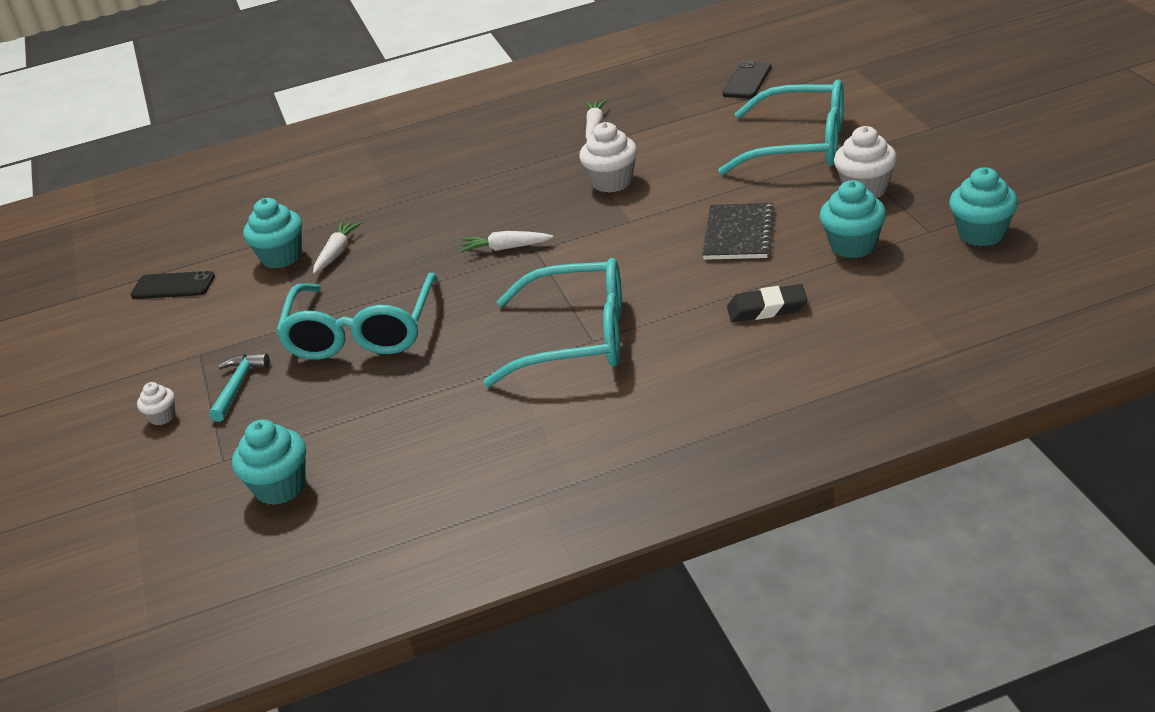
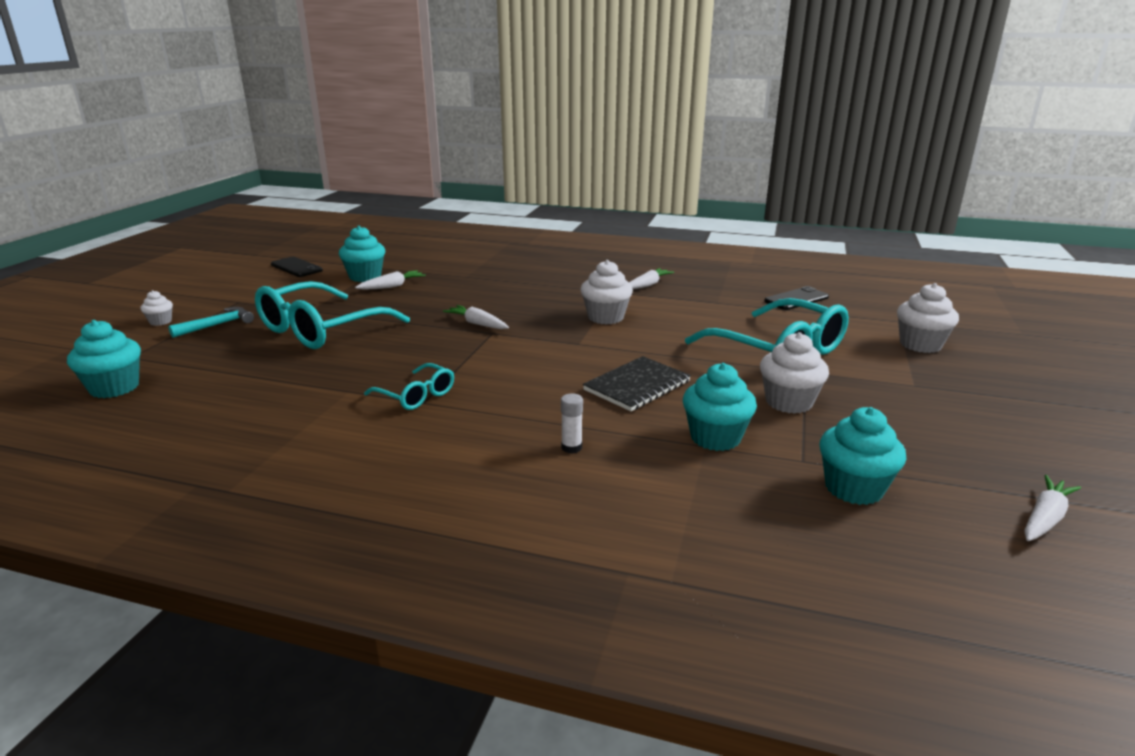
camera: 30 degrees right, 10 degrees down
turquoise glasses [484,258,622,387] -> turquoise glasses [364,363,454,410], size x0.50
black eraser [727,284,807,322] -> white glue stick [561,393,583,454]
none -> white cupcake [897,283,959,353]
none -> white carrot [1024,475,1081,541]

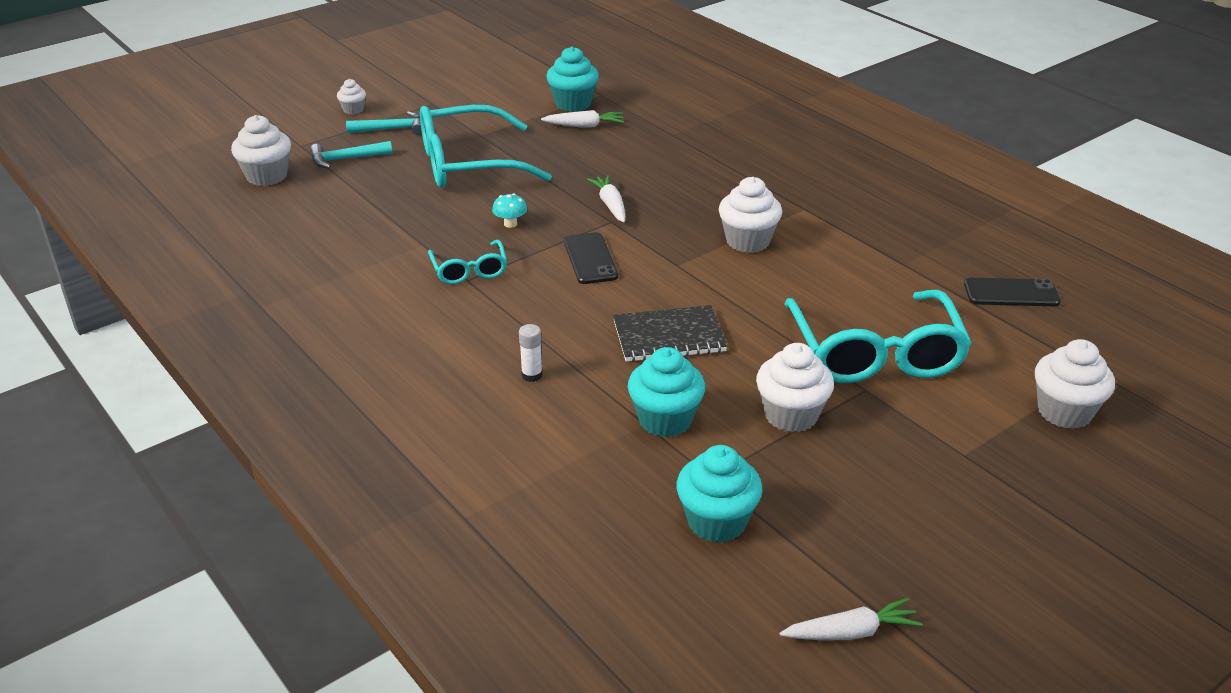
camera: 35 degrees right, 10 degrees up
turquoise cupcake [67,320,141,398] -> white cupcake [231,115,291,186]
black phone [271,257,323,277] -> black phone moved to [564,232,618,284]
white carrot [629,268,674,289] -> none
none -> turquoise hammer [310,141,392,168]
none -> turquoise mushroom [492,193,527,228]

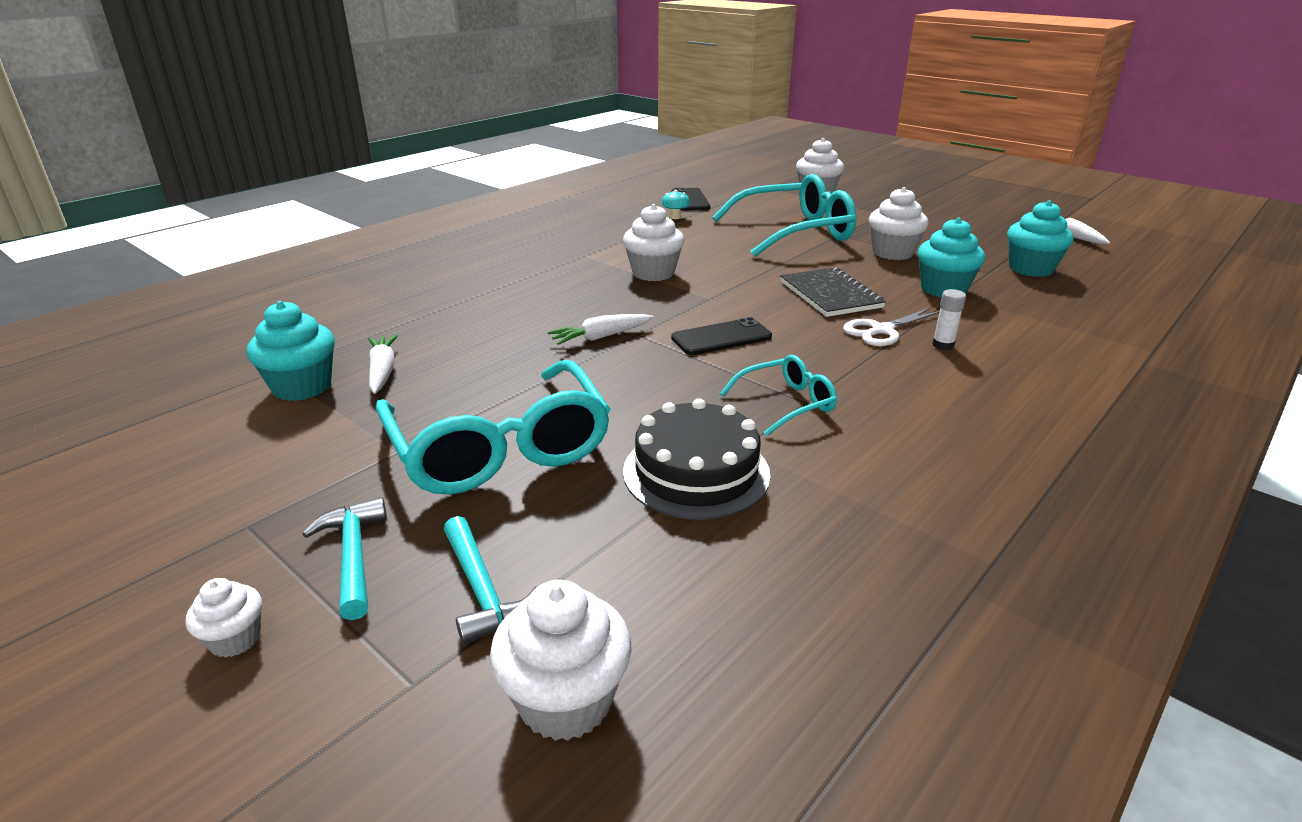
camera: 100 degrees left, 5 degrees down
turquoise mushroom [492,193,527,228] -> turquoise mushroom moved to [661,190,690,219]
none -> black cake [623,398,771,520]
none -> white scissors [843,307,940,346]

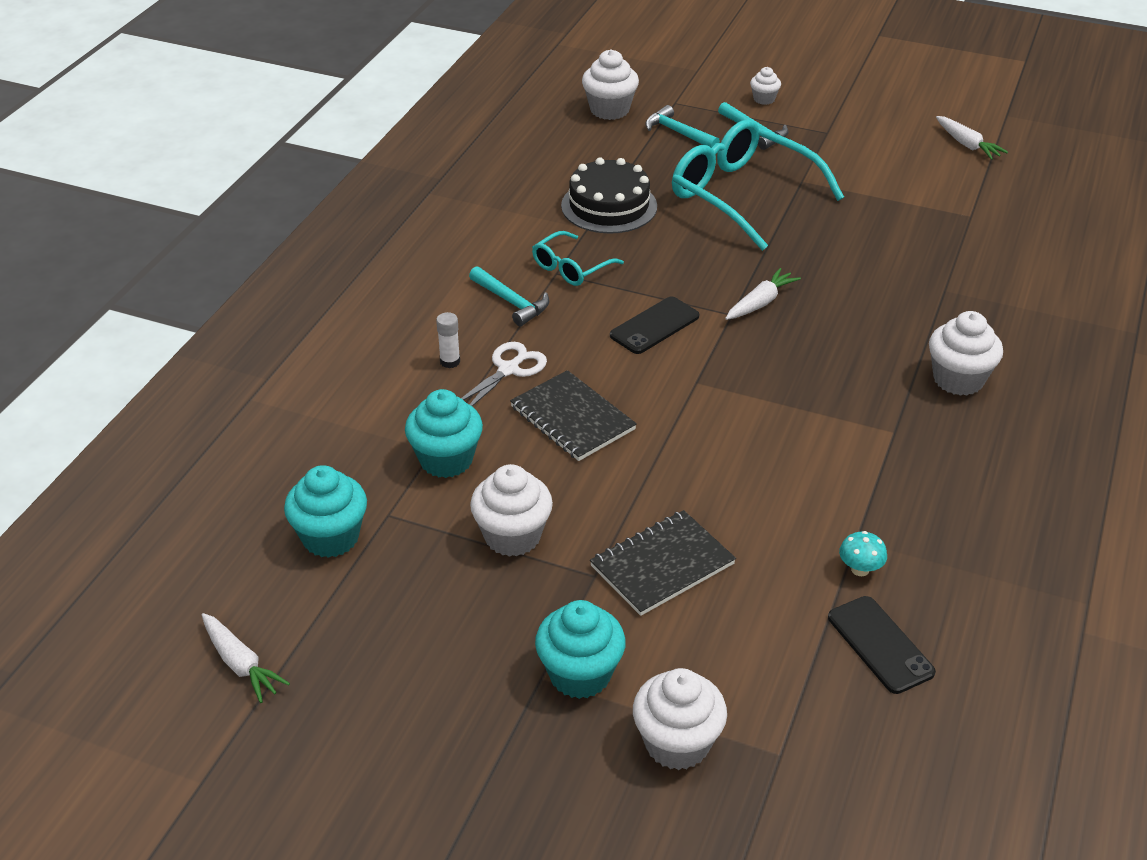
camera: 160 degrees right, 10 degrees up
turquoise cupcake [247,301,335,401] -> turquoise cupcake moved to [535,600,626,699]
white carrot [368,334,398,394] -> white carrot moved to [936,116,1008,160]
white cupcake [623,204,684,281] -> white cupcake moved to [929,311,1003,396]
turquoise glasses [712,174,856,257] -> black notebook [590,510,736,616]
none -> turquoise hammer [469,266,549,326]

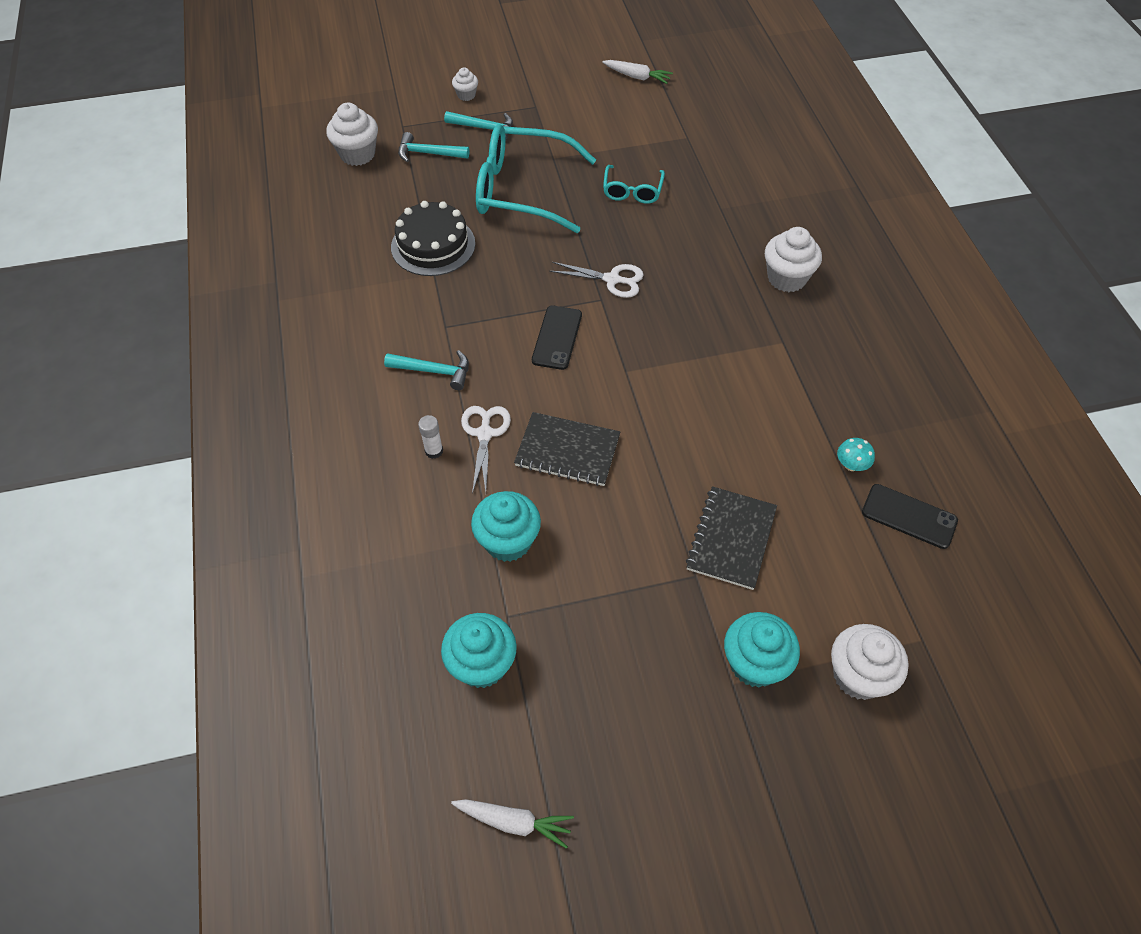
camera: 35 degrees left, 15 degrees up
white cupcake [470,464,553,557] -> none
turquoise glasses [532,231,624,286] -> turquoise glasses moved to [603,165,665,204]
white carrot [725,268,801,320] -> white scissors [549,262,644,298]

